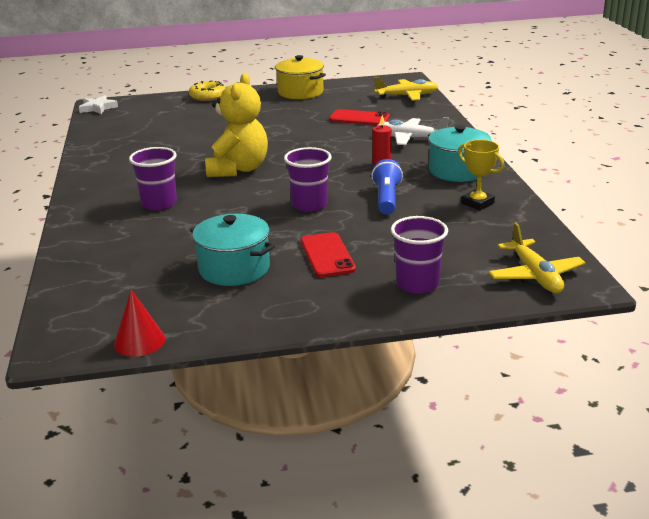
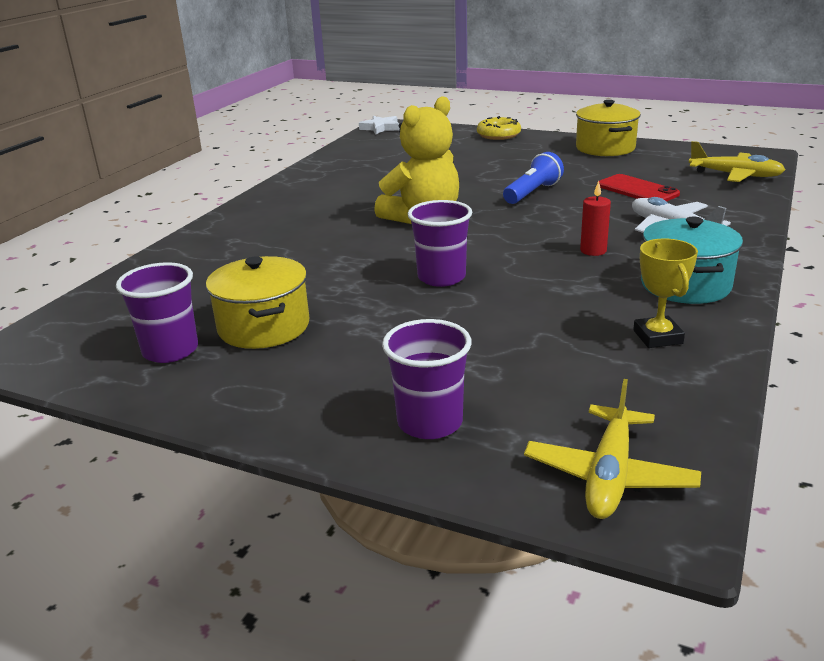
camera: 35 degrees right, 0 degrees up
red cone [114,289,165,357] -> none
purple cup [129,147,177,210] -> purple cup moved to [116,262,198,363]
turquoise pot [190,214,275,286] -> yellow pot [206,256,310,349]
red phone [301,232,356,277] -> none
blue flashlight [371,159,403,215] -> blue flashlight moved to [503,152,564,204]

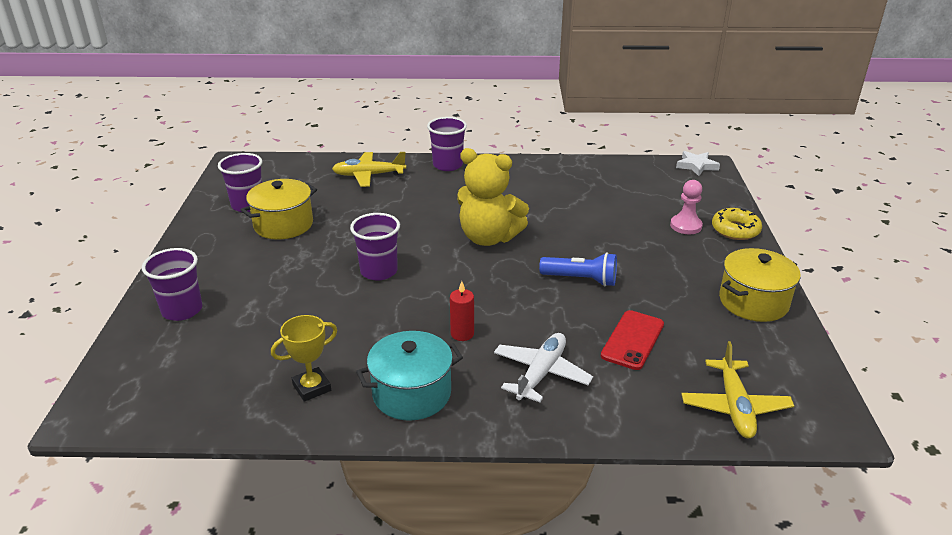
camera: 65 degrees right, 5 degrees up
yellow plane [524,379,701,519] -> yellow plane moved to [332,152,406,187]
none -> purple cup [427,117,467,171]
none -> pink pawn [670,180,703,234]

